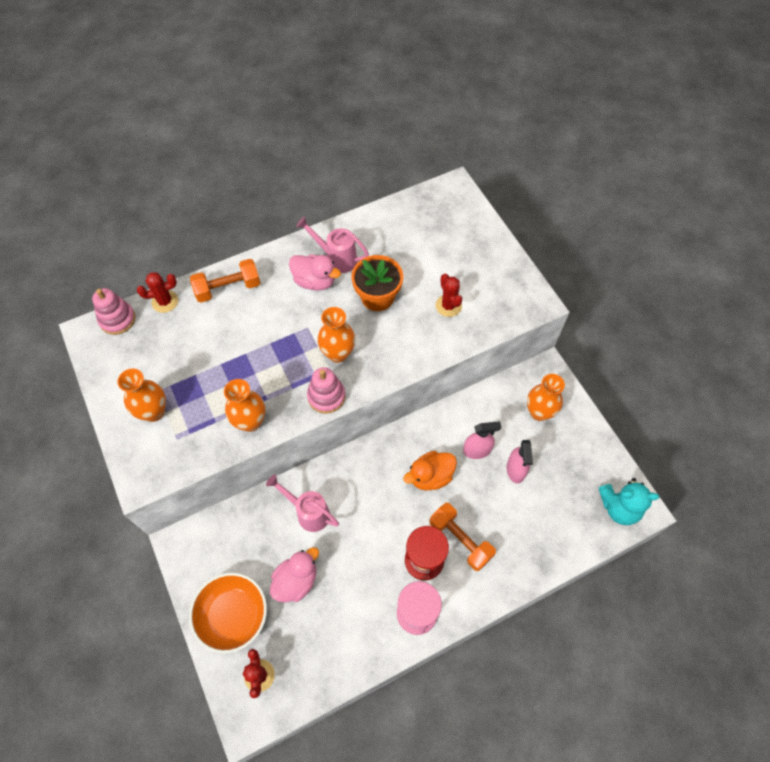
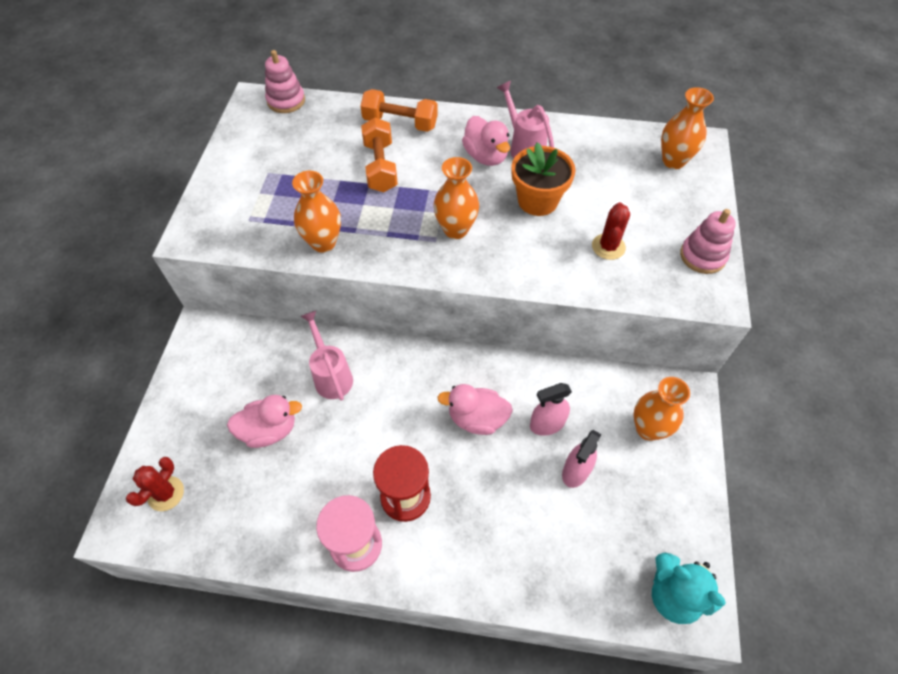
camera: 35 degrees right, 5 degrees down
orange vase [117,368,166,422] -> orange vase moved to [661,87,714,169]
red cactus [137,272,178,313] -> none
orange bowl [189,572,267,653] -> none
pink stacking toy [307,367,346,414] -> pink stacking toy moved to [680,209,736,274]
orange duck [403,451,457,490] -> pink duck [437,384,513,435]
orange dumbbell [430,503,496,571] -> orange dumbbell moved to [361,118,398,192]
pink spray bottle [463,421,501,459] -> pink spray bottle turned 135 degrees clockwise [530,383,572,436]

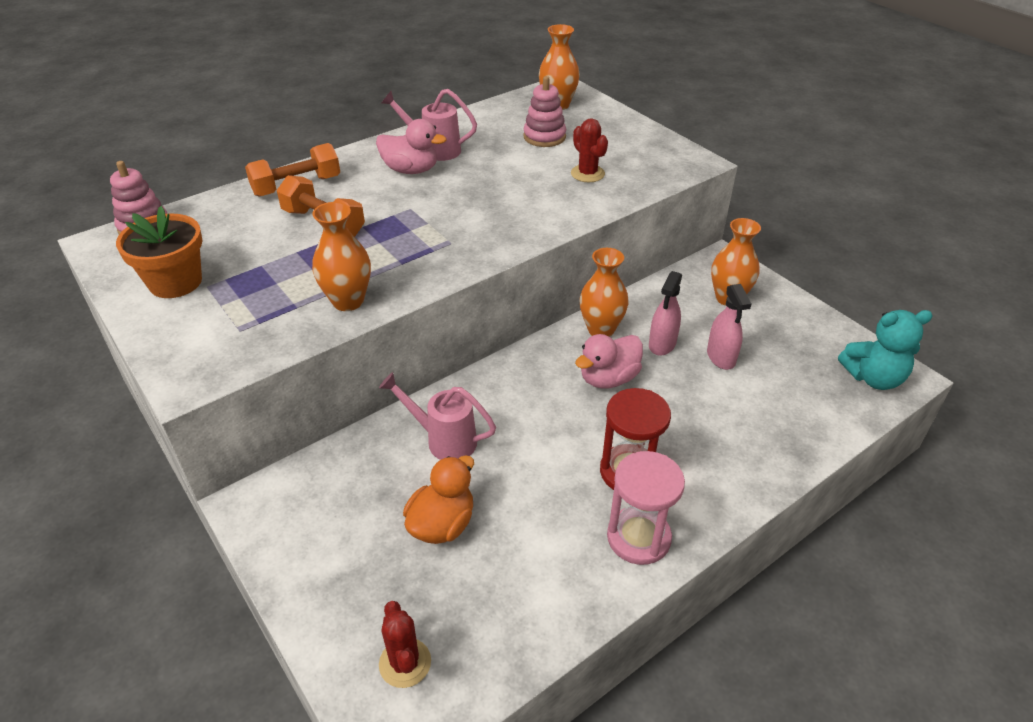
camera: 45 degrees left, 15 degrees down
pink duck [227,395,302,448] -> orange duck [403,455,474,544]
orange vase [434,157,479,239] -> orange vase moved to [580,248,629,337]
orange flower pot [511,142,576,216] -> orange flower pot moved to [116,206,202,298]
pink stacking toy [680,209,736,274] -> pink stacking toy moved to [523,76,566,147]

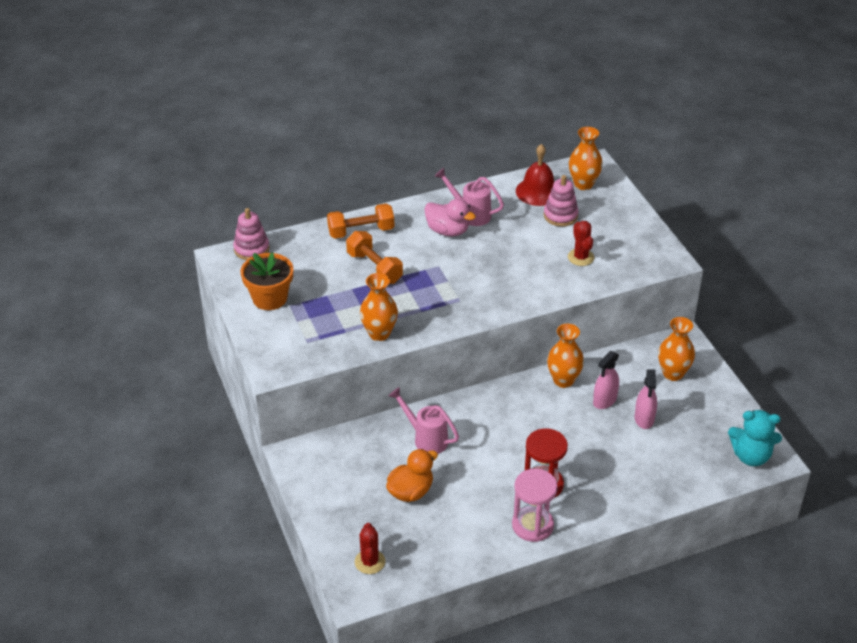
camera: 15 degrees right, 0 degrees up
pink duck [575,334,643,389] -> none
none -> red bell [516,144,554,206]

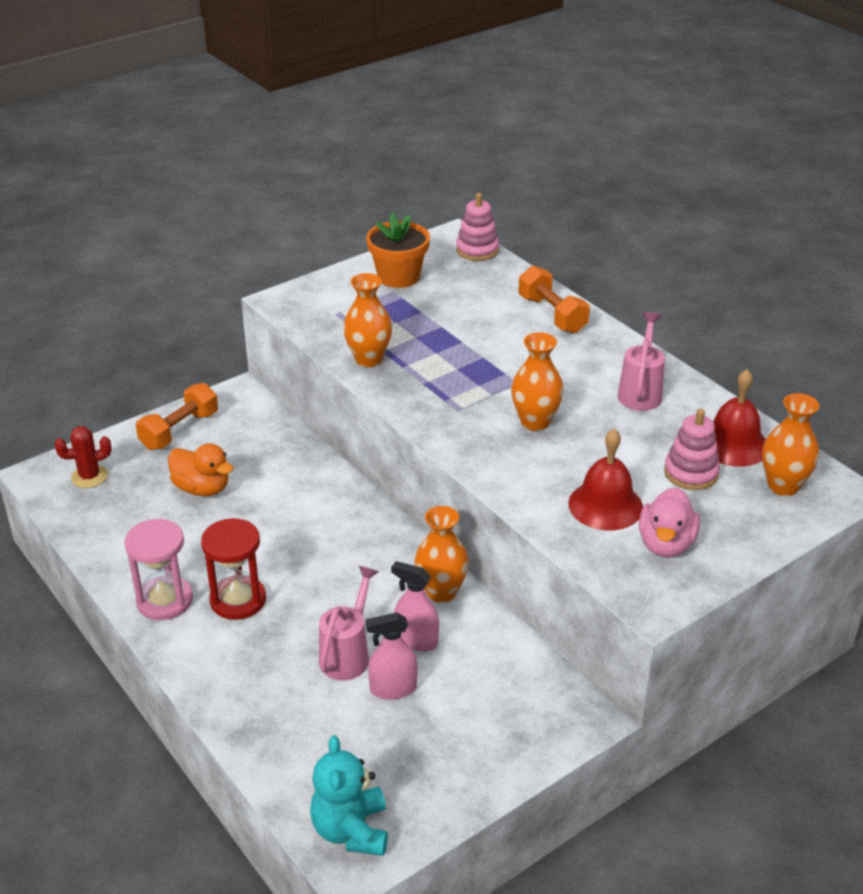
camera: 75 degrees right, 5 degrees down
orange dumbbell [346,231,403,284] -> orange dumbbell moved to [136,383,218,450]
pink watering can [389,387,459,454] -> pink watering can moved to [319,566,379,680]
pink duck [424,199,476,236] -> pink duck moved to [639,487,700,557]
red cactus [568,221,594,266] -> red bell [568,429,643,530]
orange vase [658,317,695,381] -> orange vase moved to [511,332,564,431]

